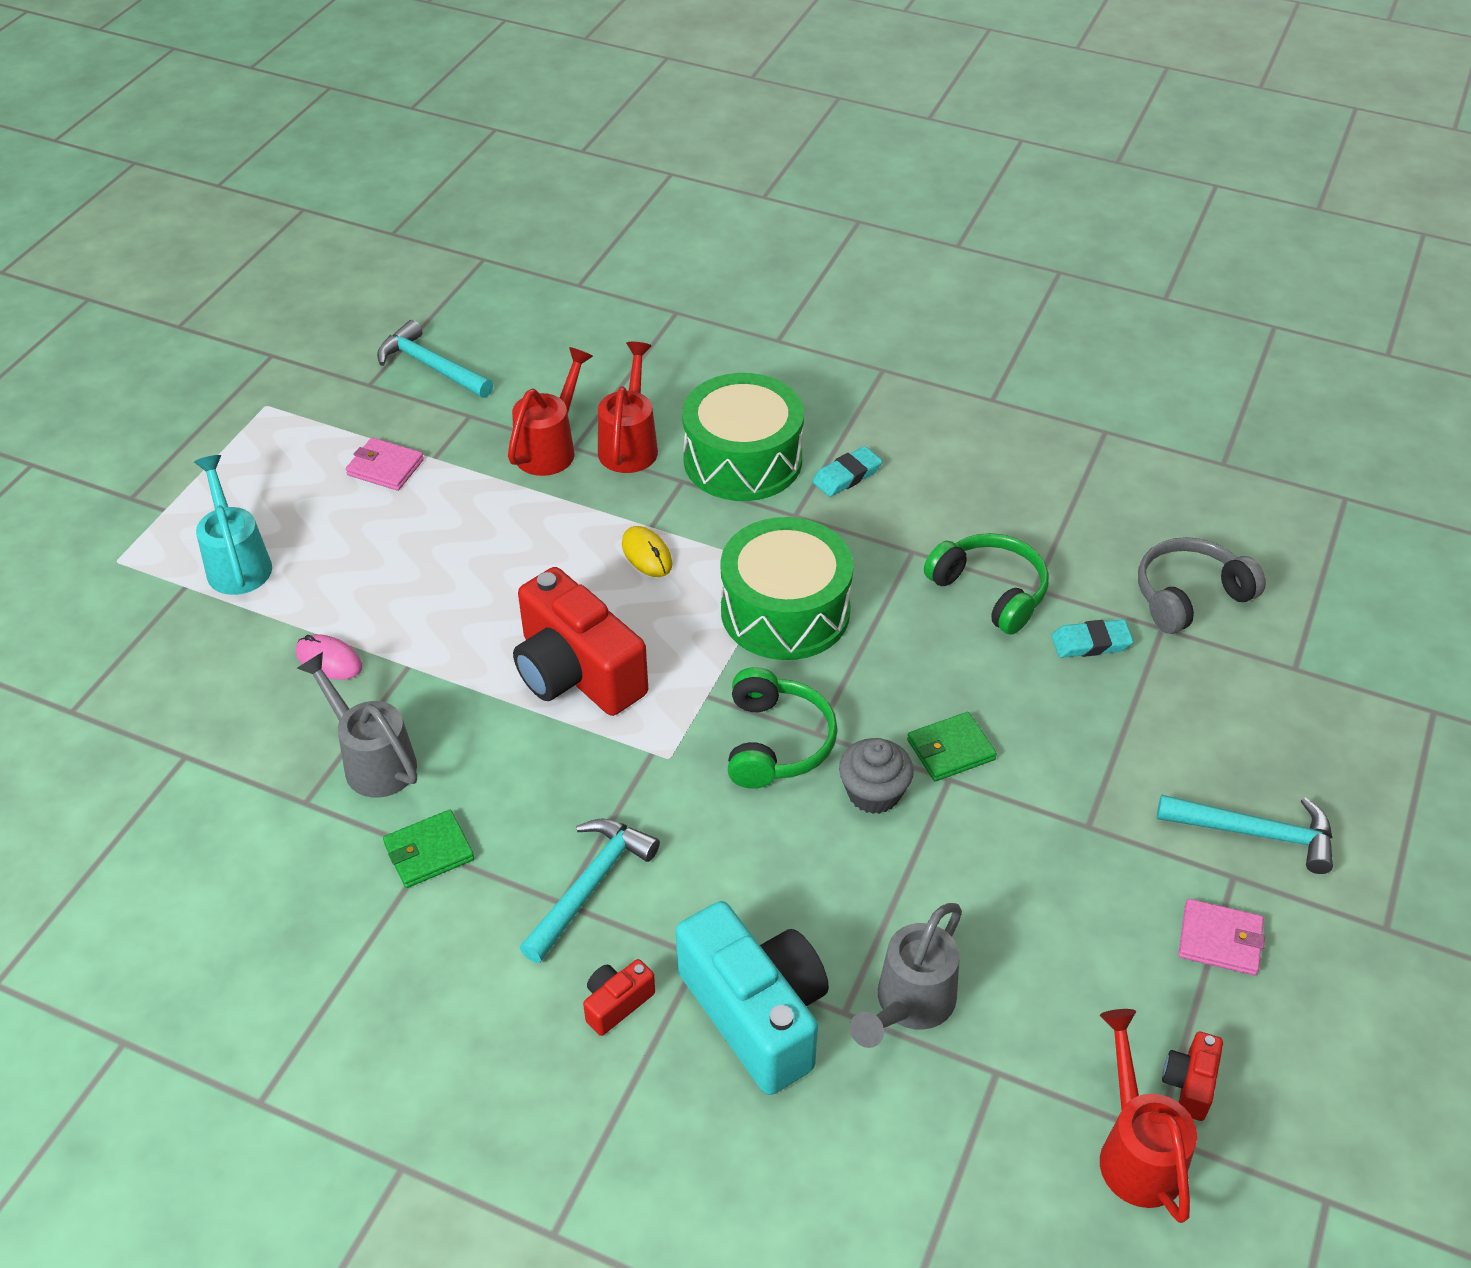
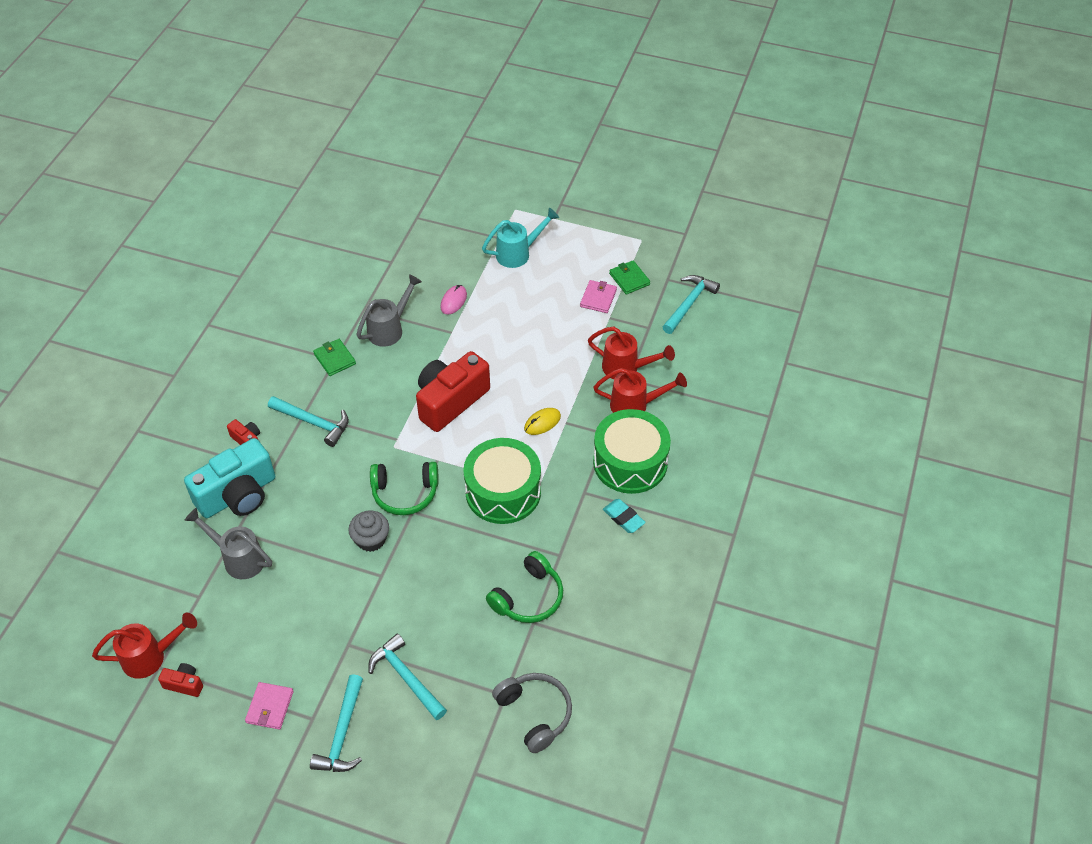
camera: 85 degrees right, 5 degrees up
green wallet [907,712,997,781] -> green wallet moved to [609,260,650,295]
turquoise eraser [1051,619,1133,658] -> none
none -> turquoise hammer [368,634,447,720]

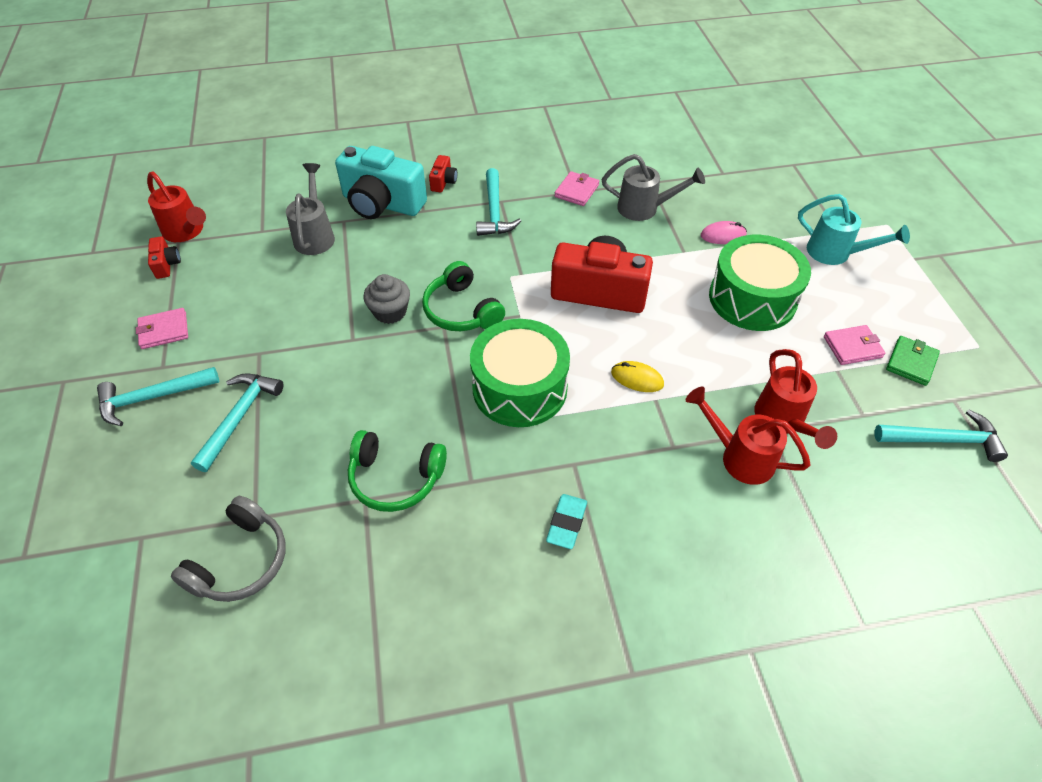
camera: 60 degrees right, 0 degrees up
green wallet [313,339,356,376] -> pink wallet [555,171,599,206]
green drum [593,409,671,494] -> green drum moved to [709,235,811,331]
red watering can [594,368,687,413] -> red watering can turned 150 degrees clockwise [686,387,810,485]

